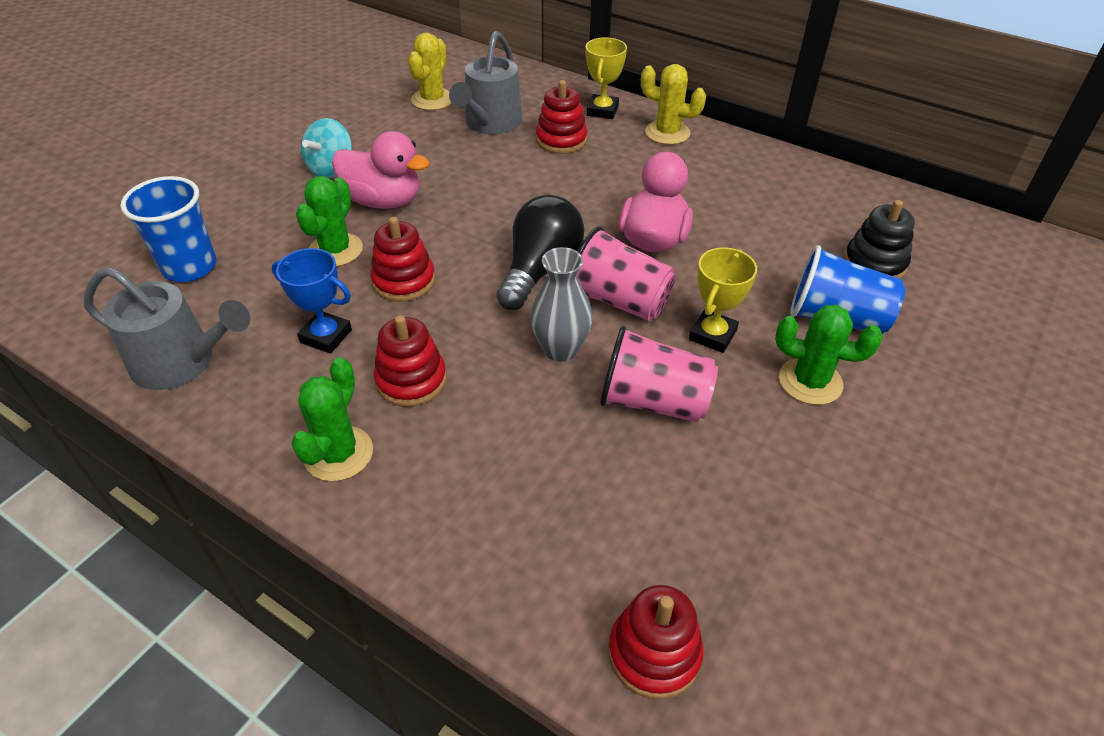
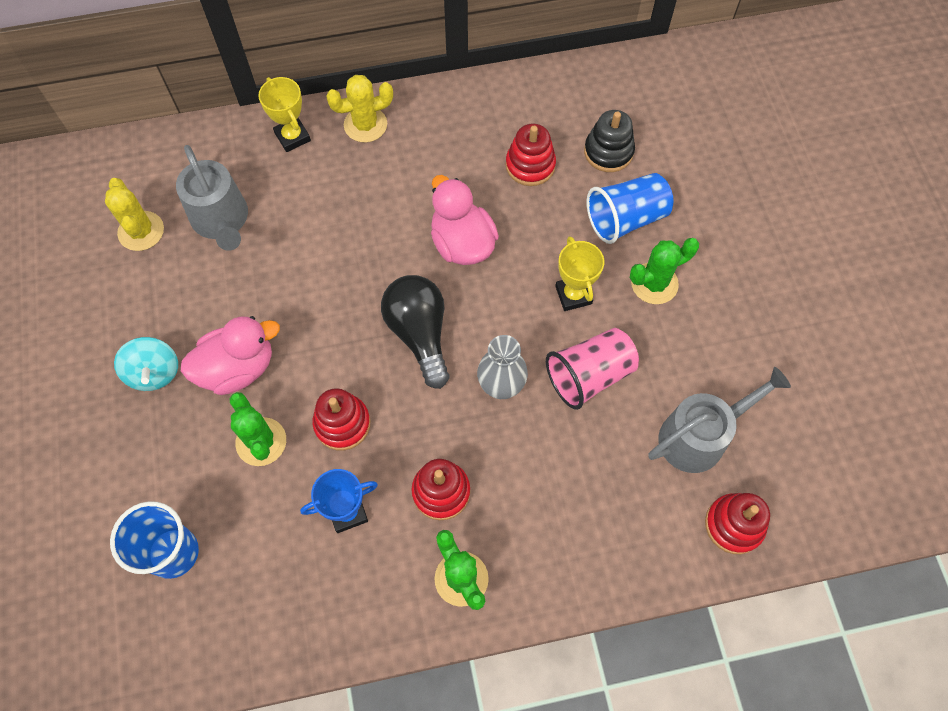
camera: 45 degrees left, 20 degrees up
grey watering can [84,267,250,390] -> grey watering can moved to [648,367,791,473]
red stacking toy [536,80,588,154] -> red stacking toy moved to [506,124,556,186]
pink cup [576,226,676,321] -> none

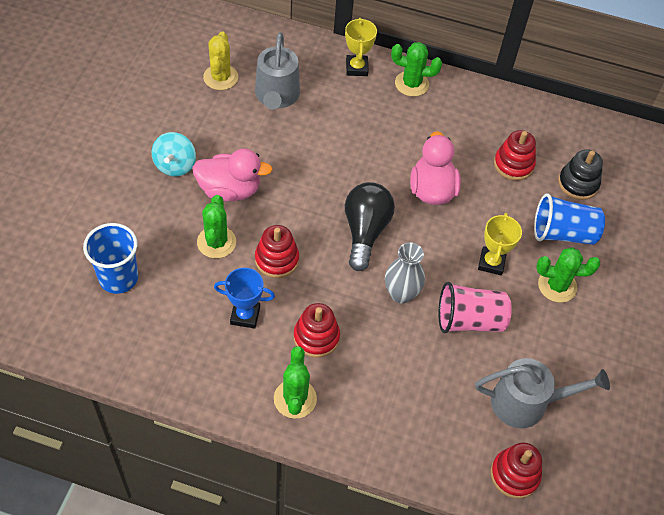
camera: 25 degrees right, 10 degrees down
yellow cactus [326,75,393,143] -> green cactus [391,42,442,97]

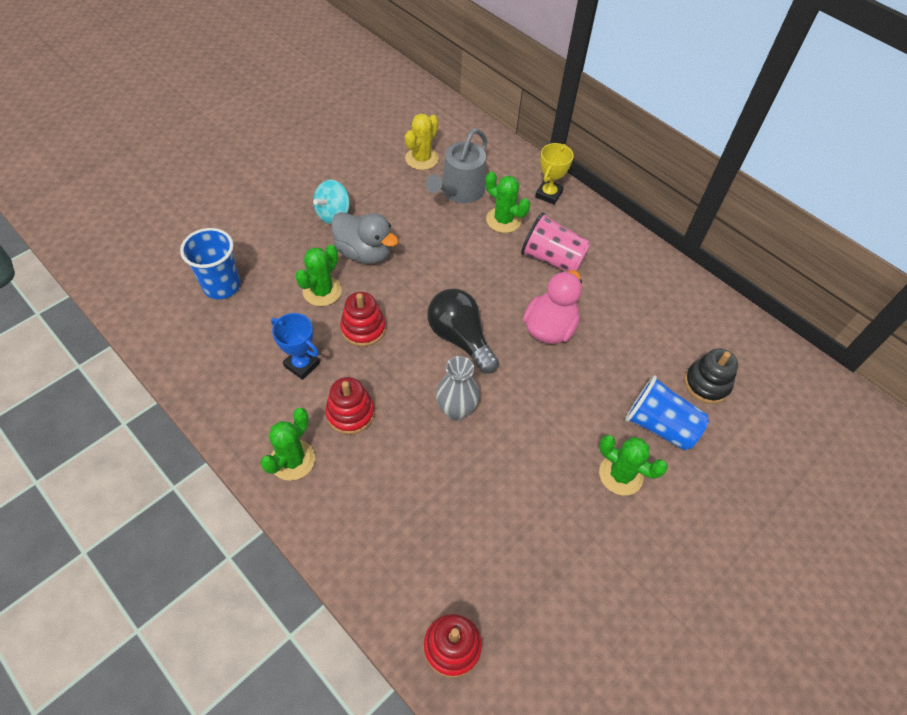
camera: 30 degrees right, 0 degrees up
pink duck [193,149,273,202] -> grey duck [331,212,398,264]
black light bulb [345,182,395,271] -> black light bulb turned 75 degrees counterclockwise [427,289,499,374]
green cactus [391,42,442,97] -> green cactus moved to [486,171,530,233]
pink cup [439,282,512,333] -> pink cup moved to [521,212,590,272]
grey watering can [475,358,610,428] -> none
yellow trophy [478,213,522,275] -> none
red stacking toy [494,130,536,181] -> none

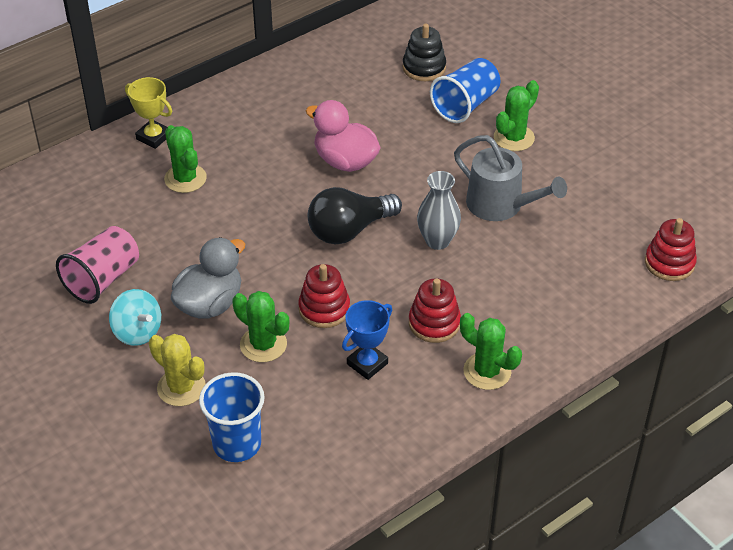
camera: 80 degrees left, 10 degrees down
yellow cactus [405,113,439,170] -> yellow cactus moved to [149,334,206,406]
grey watering can [426,128,487,203] -> grey watering can moved to [454,135,567,221]
green cactus [486,171,530,233] -> green cactus turned 75 degrees counterclockwise [164,125,207,193]
pink cup [521,212,590,272] -> pink cup moved to [56,226,139,304]

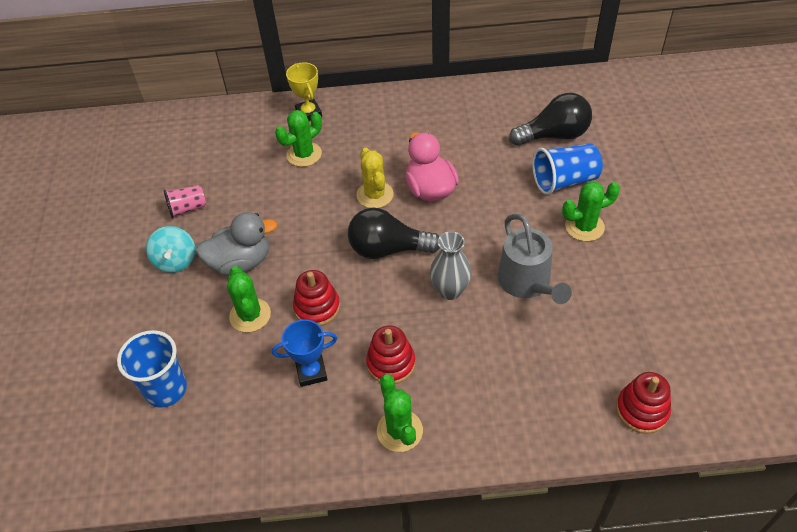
camera: 35 degrees right, 5 degrees up
pink cup [56,226,139,304] -> pink cup [164,185,206,218], size x0.62
yellow cactus [149,334,206,406] -> yellow cactus moved to [356,148,394,208]
green cactus [164,125,207,193] -> green cactus turned 45 degrees clockwise [275,110,322,167]
black stacking toy [403,24,446,81] -> black light bulb [509,93,592,146]

